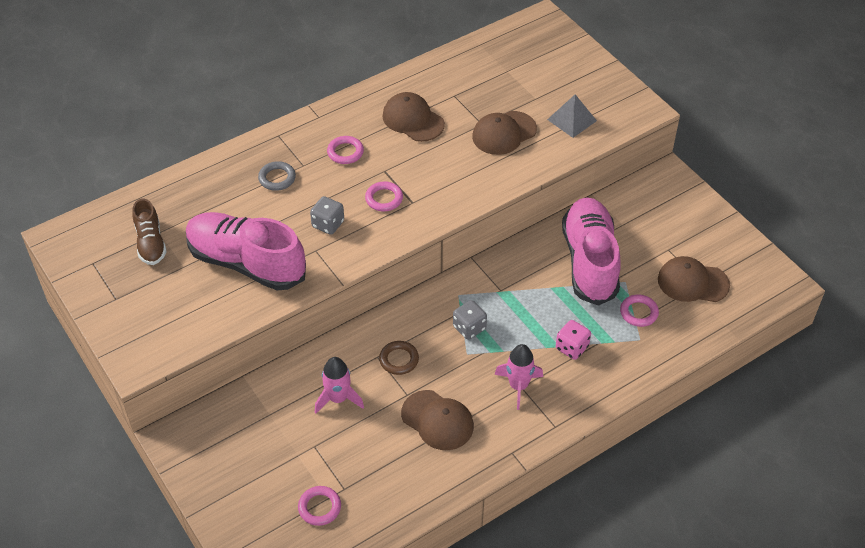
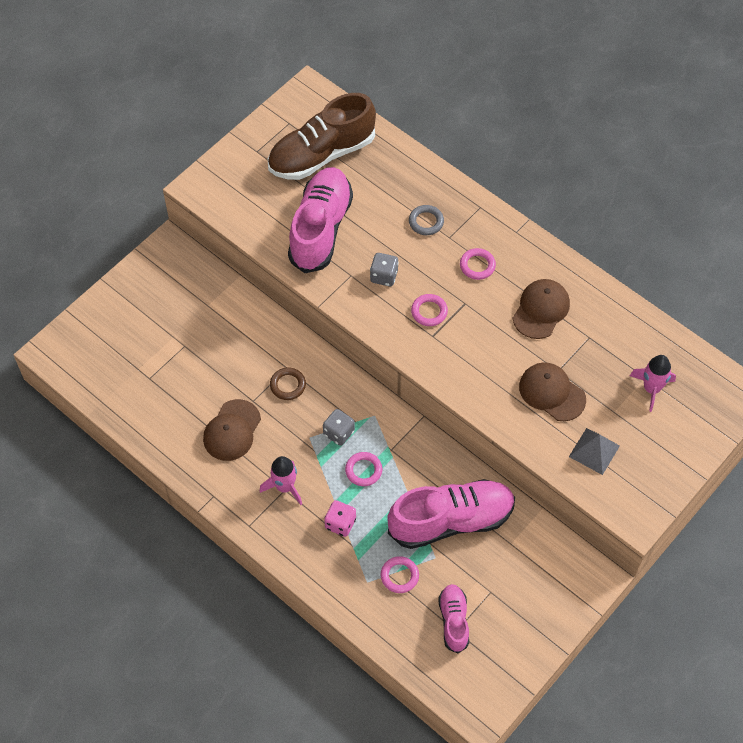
camera: 75 degrees right, 10 degrees up
brown shoe [132,198,167,265] -> brown shoe [268,93,376,180], size x1.92
pink ring [298,486,341,526] -> pink ring moved to [345,452,382,486]
pink rocket [315,357,364,413] -> pink rocket moved to [630,355,676,412]
brown cap [658,256,730,302] -> pink shoe [438,584,469,653]

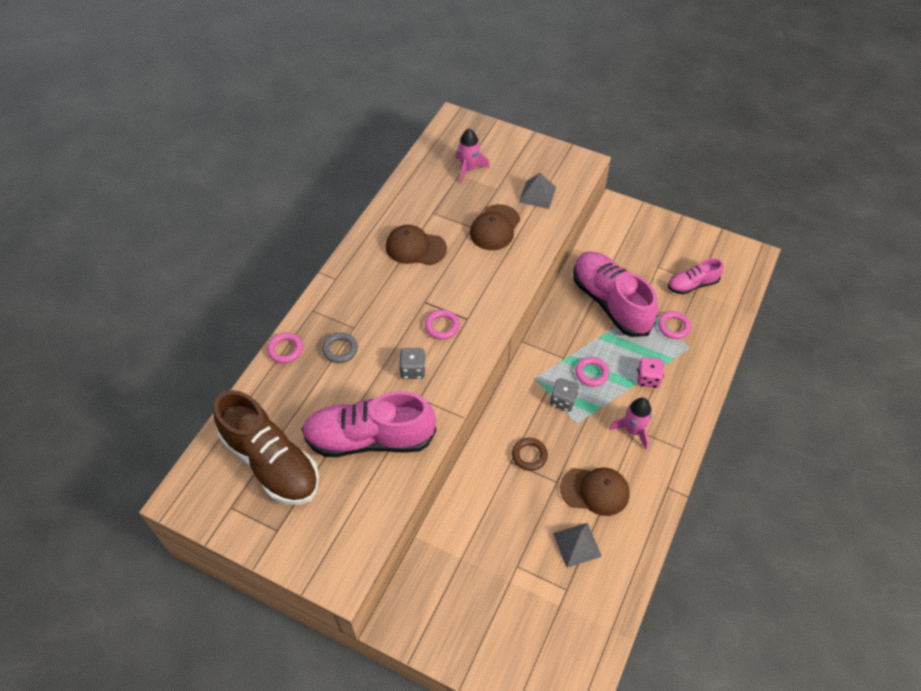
camera: 105 degrees left, 5 degrees down
pink ring [460,248,496,280] -> pink ring moved to [267,333,303,363]
none -> grey pyramid [553,523,602,568]

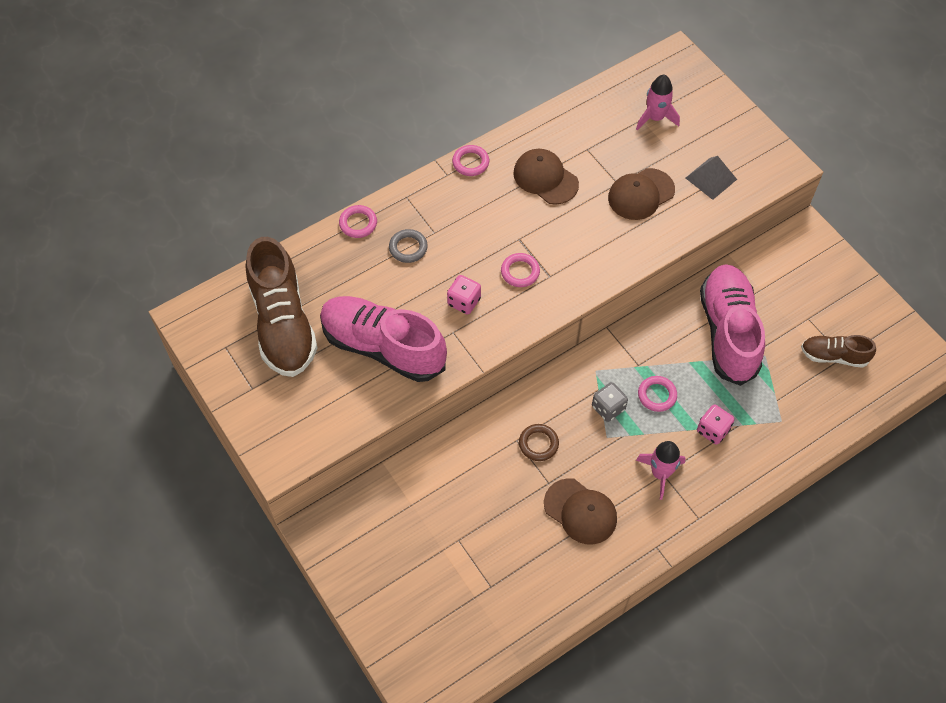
camera: 30 degrees right, 5 degrees up
grey dice [399,348,426,379] -> pink dice [447,275,481,315]
grey pyramid [553,523,602,568] -> none
pink ring [658,311,691,339] -> pink ring moved to [452,145,489,176]
pink shoe [668,258,724,294] -> brown shoe [801,335,876,368]

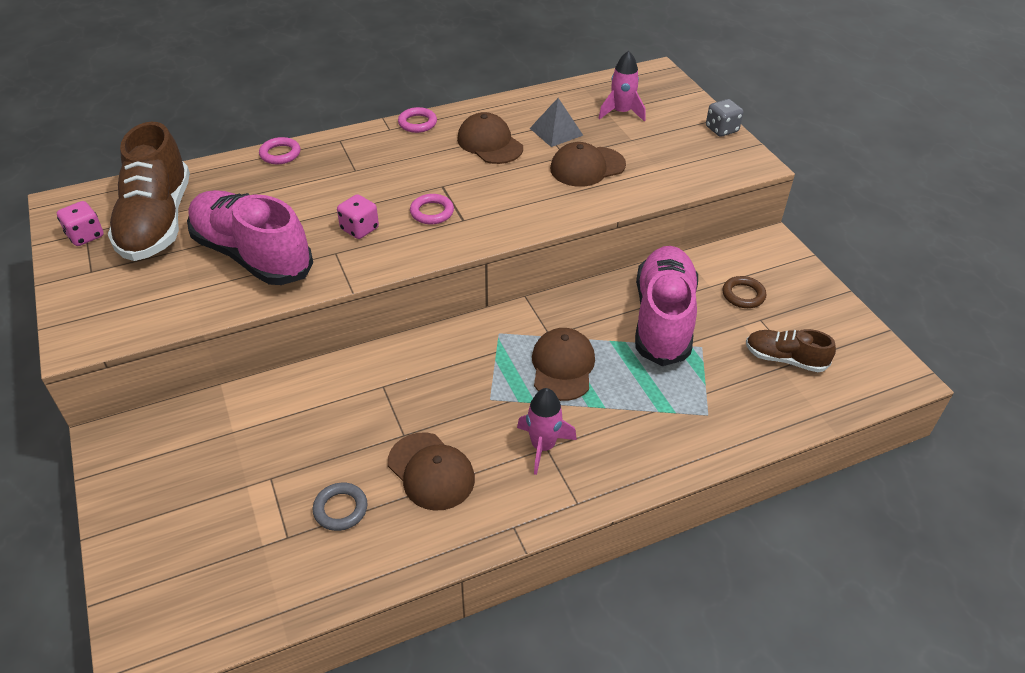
camera: 10 degrees right, 15 degrees down
grey ring [389,229,428,263] -> grey ring moved to [313,483,368,531]
brown ring [519,424,559,461] -> brown ring moved to [722,276,766,308]
grey dice [592,382,628,422] -> grey dice moved to [706,99,743,137]
pink ring [638,376,677,412] -> brown cap [532,328,595,401]
grey pyramid [686,156,737,200] -> grey pyramid moved to [530,98,583,147]
pink dice [697,404,734,445] -> pink dice moved to [57,201,104,246]

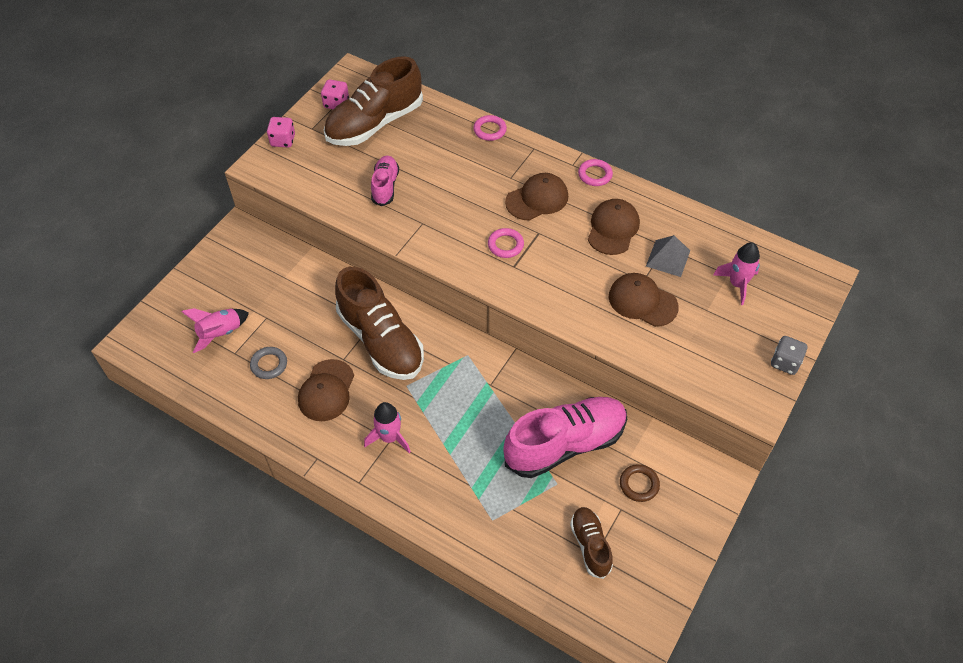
camera: 55 degrees right, 10 degrees up
pink shoe [187,190,313,285] -> pink shoe [371,156,399,206], size x0.52
pink dice [337,194,379,239] -> pink dice moved to [267,117,295,147]
brown cap [532,328,595,401] -> brown cap moved to [505,173,568,220]
none -> pink rocket [181,308,249,353]
none -> brown shoe [335,267,424,380]

